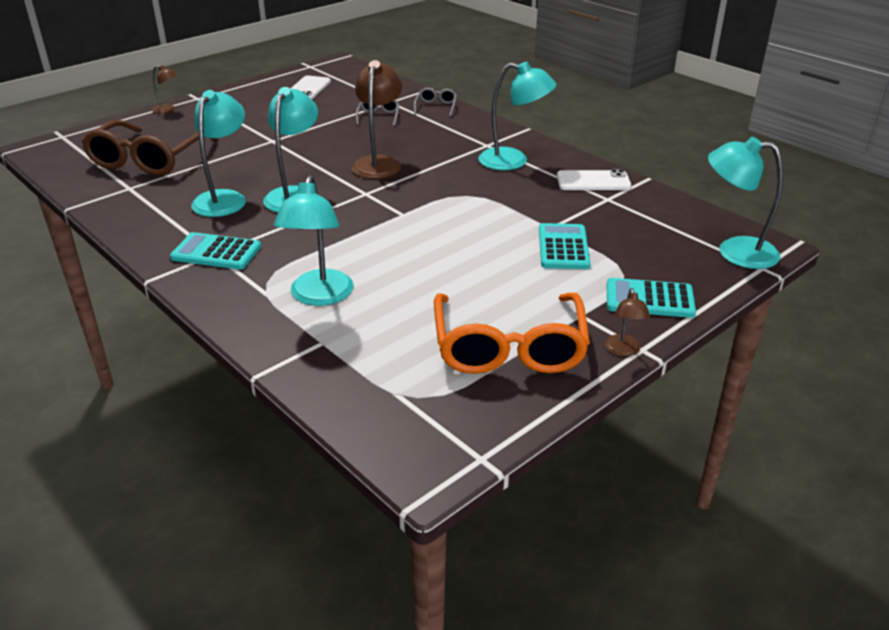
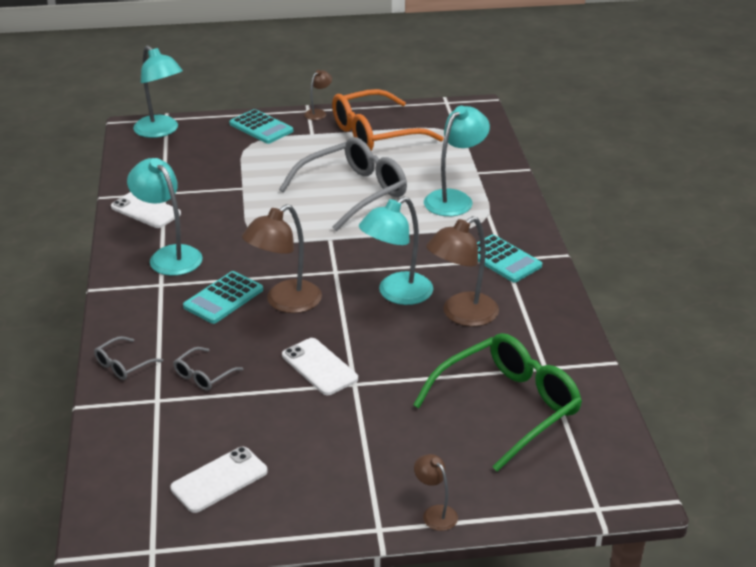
camera: 145 degrees left, 0 degrees up
brown glasses [82,120,219,175] -> green glasses [413,333,582,472]
turquoise lamp [191,90,246,217] -> brown lamp [426,216,499,327]
orange glasses [434,293,590,374] -> orange glasses turned 150 degrees counterclockwise [332,89,444,151]
turquoise calculator [539,223,591,269] -> turquoise calculator moved to [183,271,263,324]
none -> grey glasses [279,137,407,231]
none -> white phone [282,338,358,395]

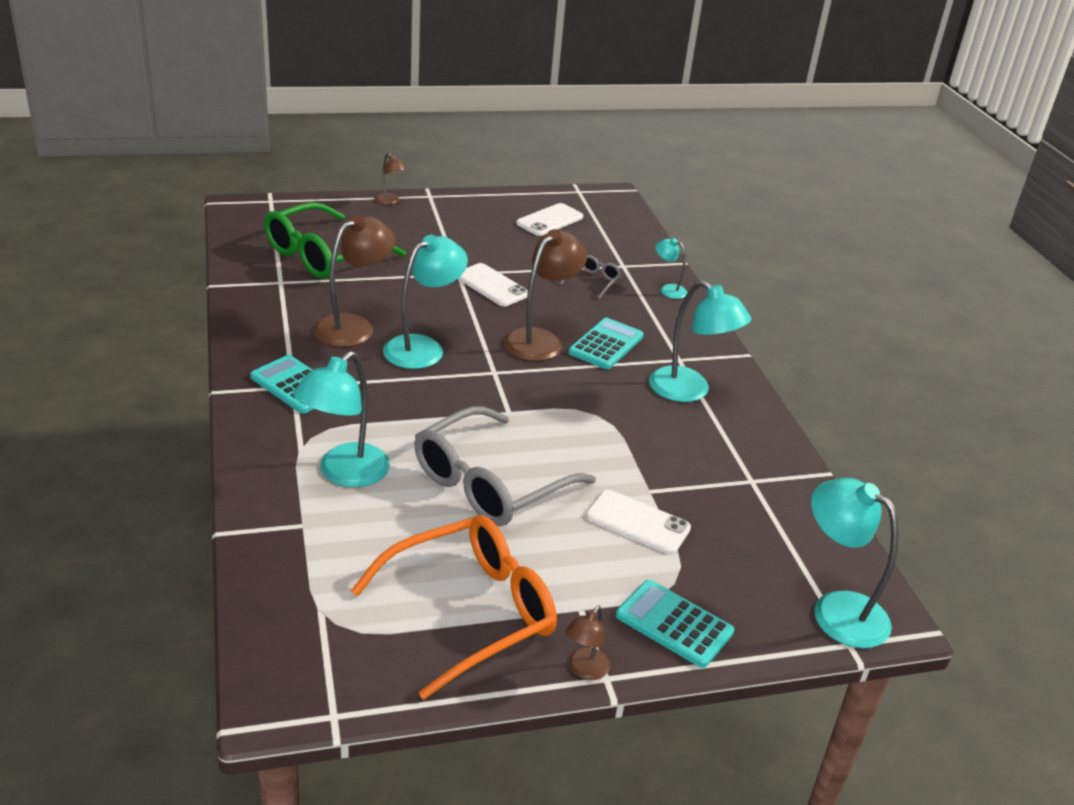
camera: 170 degrees right, 0 degrees up
grey glasses [94,336,163,380] -> turquoise lamp [655,238,687,299]
white phone [111,192,181,228] -> white phone moved to [586,490,691,554]

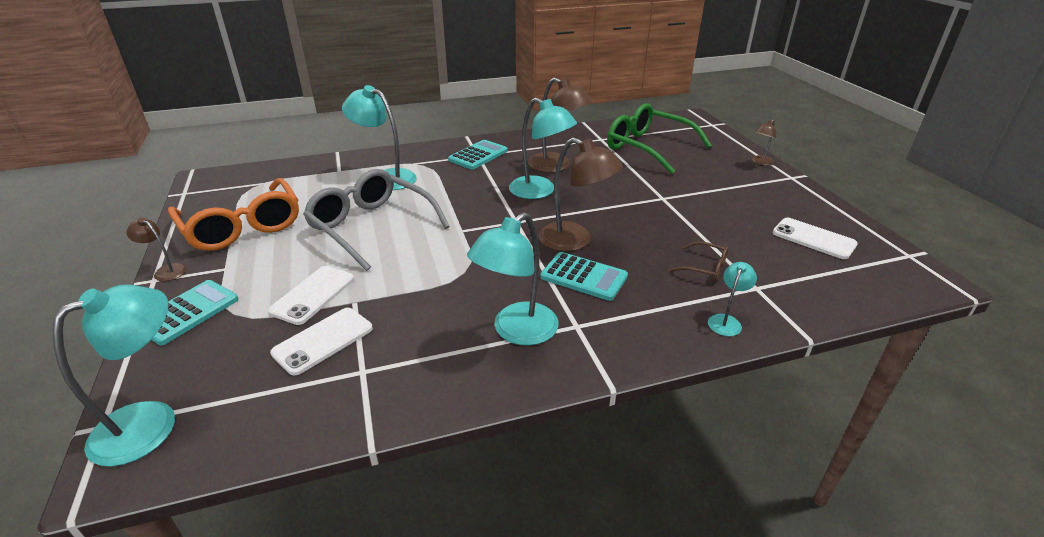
camera: 90 degrees right, 0 degrees up
white phone [458,263,528,306] -> white phone moved to [270,308,373,376]
grey glasses [560,255,622,299] -> brown glasses [669,241,729,281]

